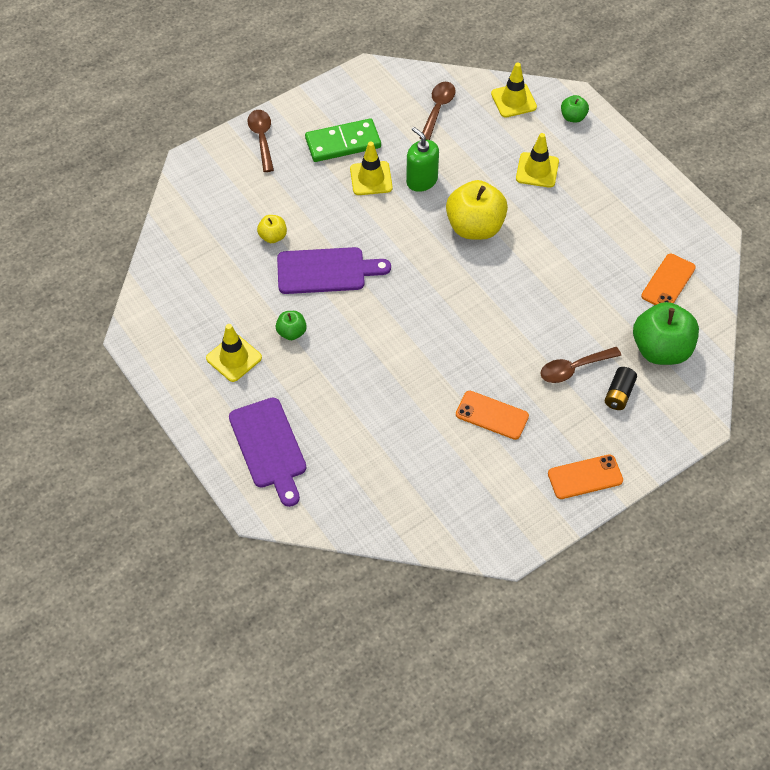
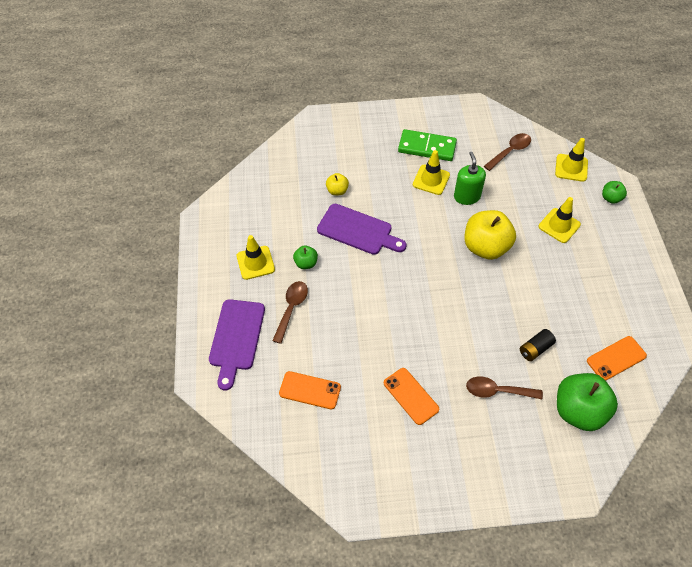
camera: 30 degrees right, 0 degrees up
brown spoon [248,110,274,172] -> brown spoon moved to [272,281,308,344]
orange phone [548,454,623,499] -> orange phone moved to [279,371,341,409]
black battery [605,367,637,410] -> black battery moved to [520,329,556,361]

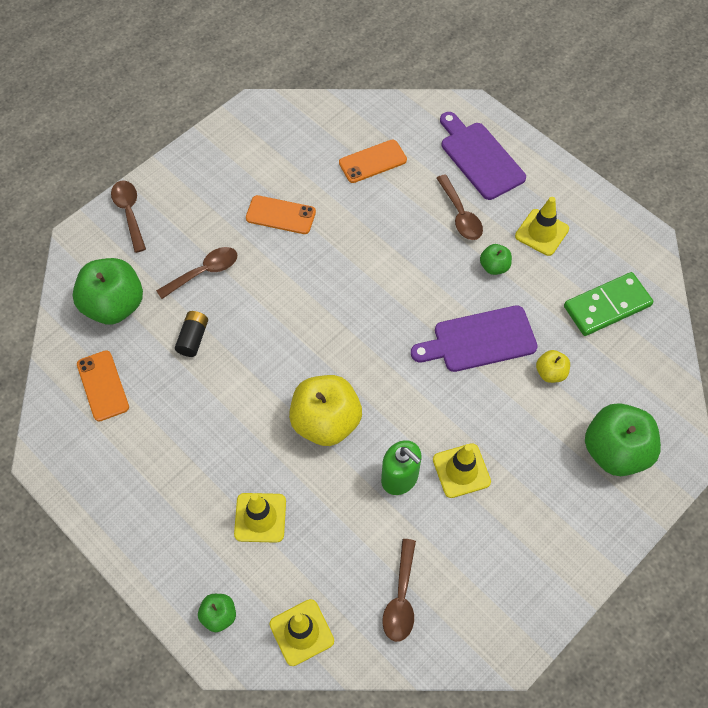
camera: 140 degrees right, 5 degrees up
green domino [398,129,457,161] -> green domino moved to [564,272,653,336]
orange phone [587,336,647,381] -> orange phone turned 45 degrees counterclockwise [77,350,129,421]
none -> brown spoon [111,180,146,253]
none -> green apple [585,403,661,476]

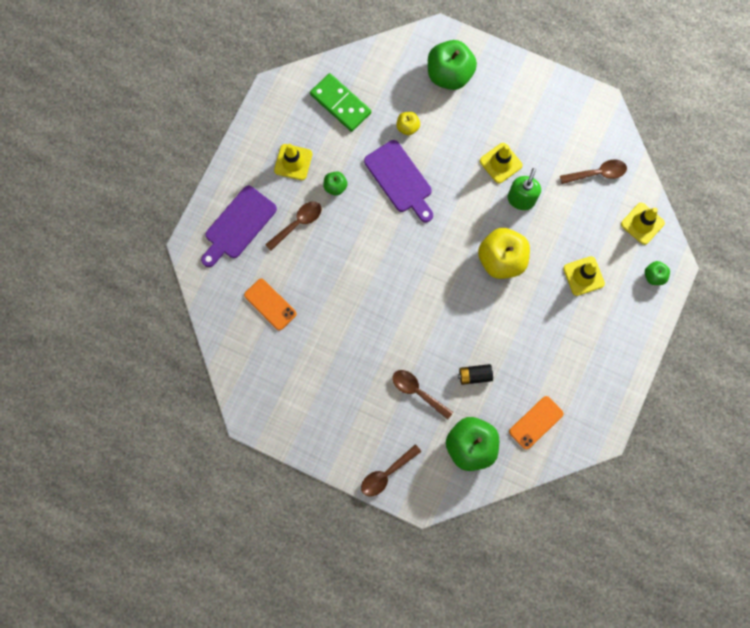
camera: 110 degrees left, 15 degrees up
orange phone [246,195,316,234] -> none

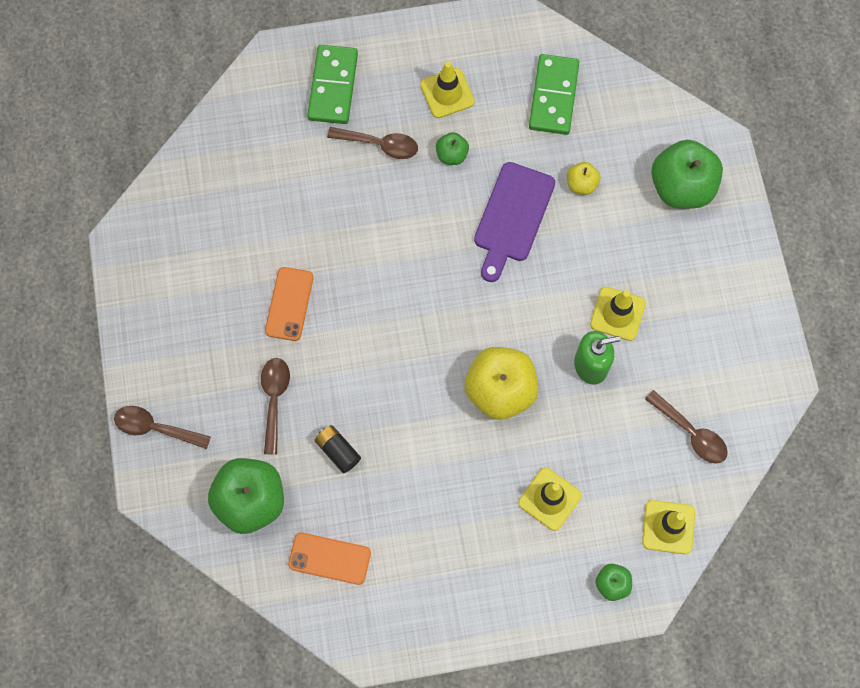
camera: 55 degrees right, 5 degrees down
purple cutting board [201,186,277,267] -> green domino [307,45,358,124]
orange phone [244,279,296,331] -> orange phone moved to [265,267,314,341]

